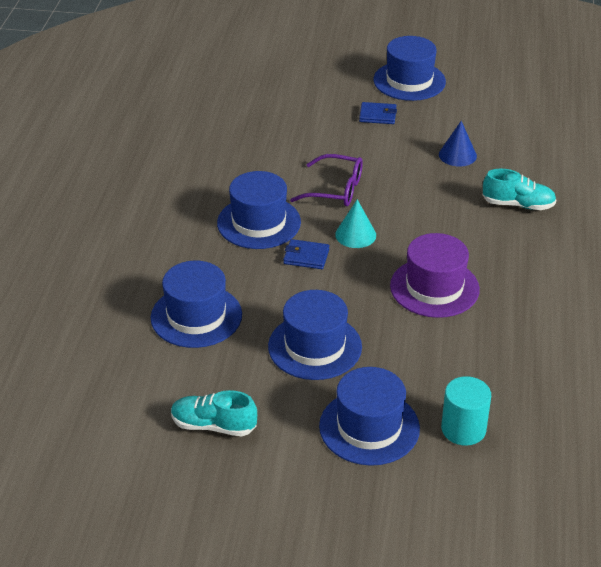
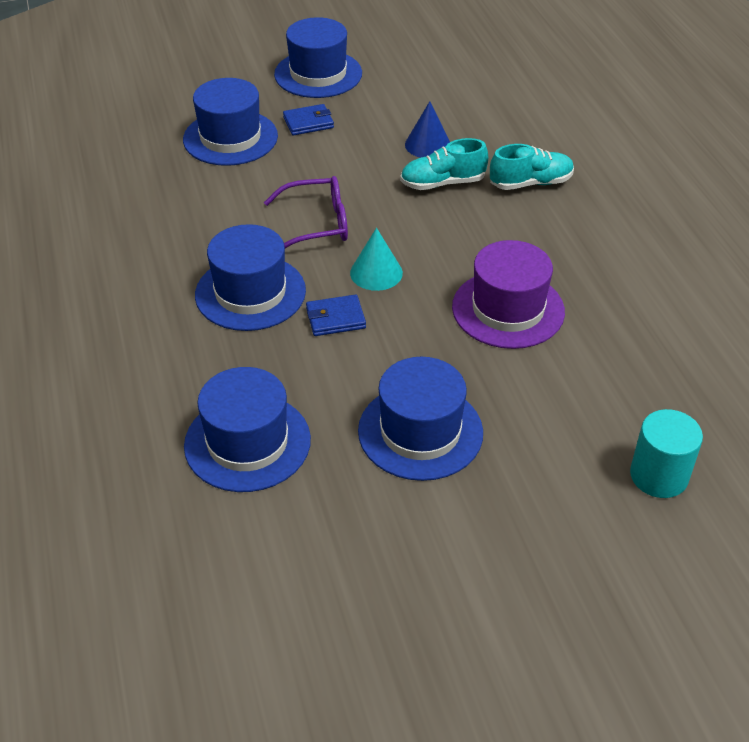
camera: 25 degrees left, 5 degrees up
turquoise shoe [171,390,257,436] -> turquoise shoe moved to [400,138,488,190]
blue hat [319,367,420,466] -> blue hat moved to [183,78,278,166]

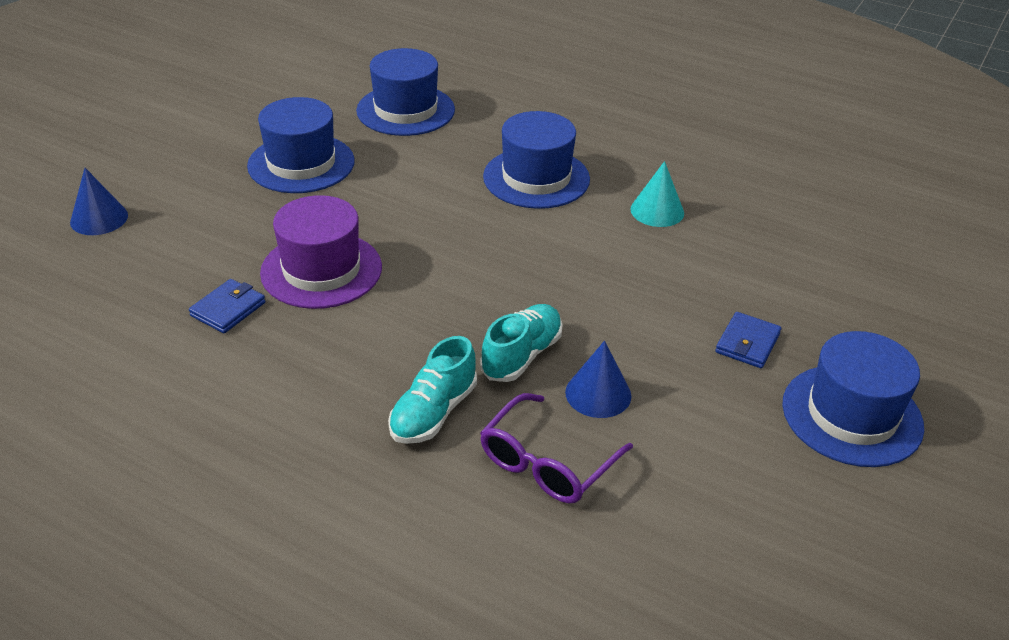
camera: 135 degrees right, 5 degrees down
blue hat [183,78,278,166] -> none
purple glasses [264,176,348,248] -> purple glasses moved to [480,393,633,504]
blue wallet [306,294,366,336] -> blue wallet moved to [189,279,266,333]
turquoise cone [350,228,403,291] -> turquoise cone moved to [630,161,684,227]
turquoise cylinder [630,409,703,498] -> blue cone [70,168,128,235]

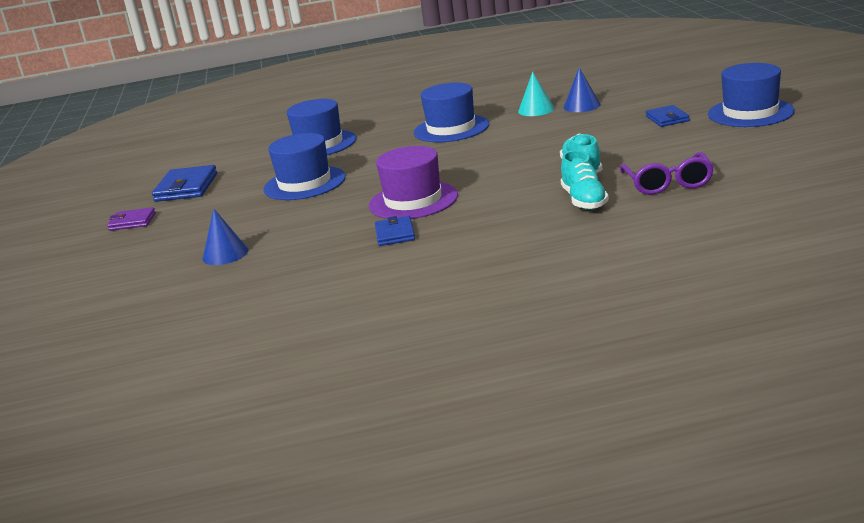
camera: 35 degrees left, 15 degrees down
blue cone [565,340,631,418] -> blue cone moved to [564,67,601,112]
none -> purple wallet [107,207,156,231]
none -> blue wallet [152,165,217,202]

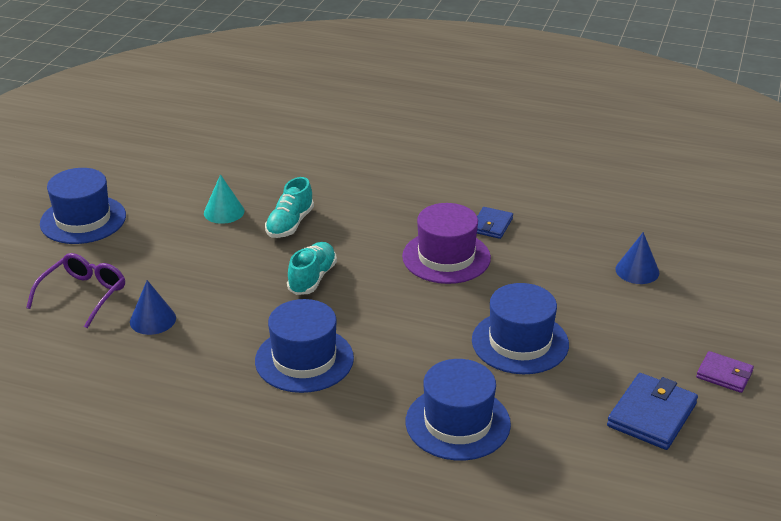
camera: 155 degrees left, 10 degrees up
turquoise cone [518,72,554,116] -> turquoise cone moved to [204,174,245,224]
turquoise shoe [561,150,609,210] -> turquoise shoe moved to [287,242,337,295]
purple glasses [620,152,714,195] -> purple glasses moved to [26,253,125,328]
blue wallet [646,105,690,127] -> none

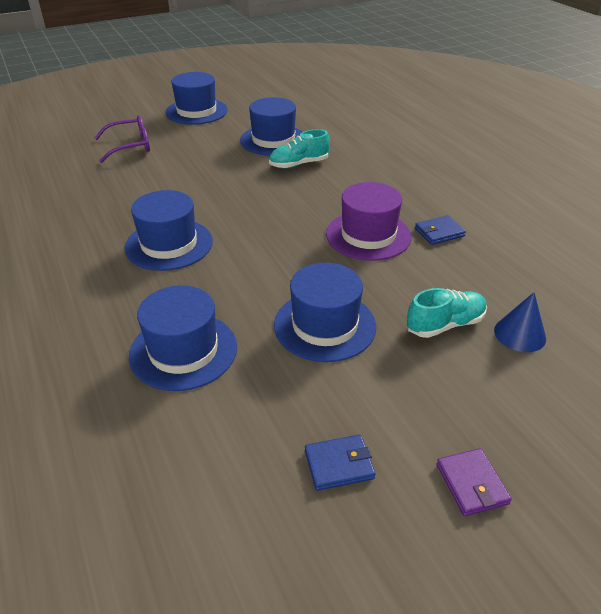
camera: 45 degrees right, 5 degrees up
blue cone [130,280,176,335] -> none
turquoise cone [204,174,245,224] -> blue hat [240,97,302,156]
turquoise shoe [287,242,337,295] -> turquoise shoe moved to [407,288,487,338]
blue wallet [607,373,698,450] -> blue wallet [305,435,376,491], size x0.61

